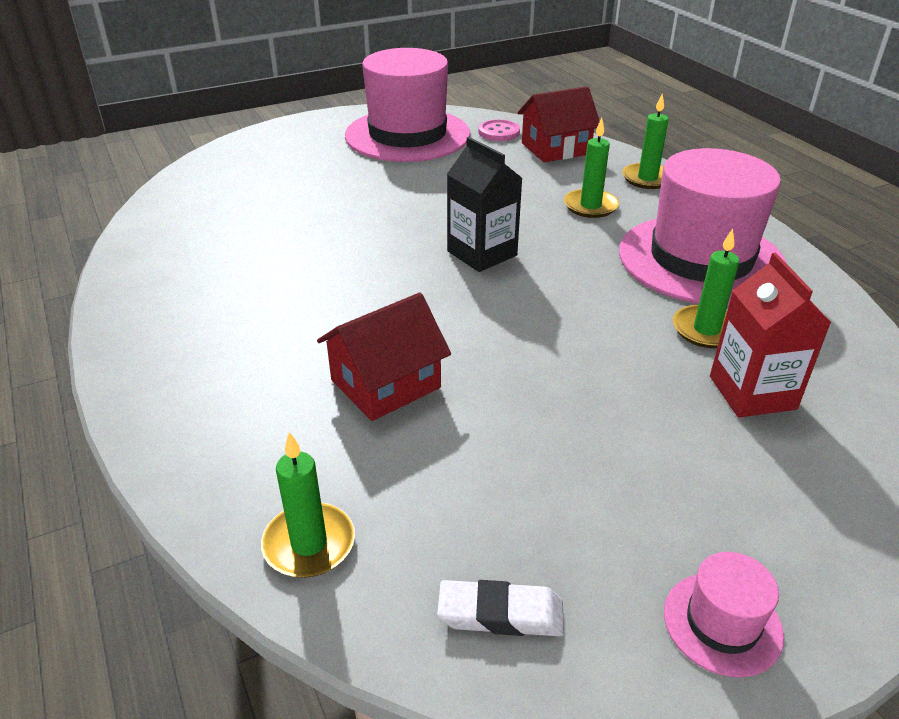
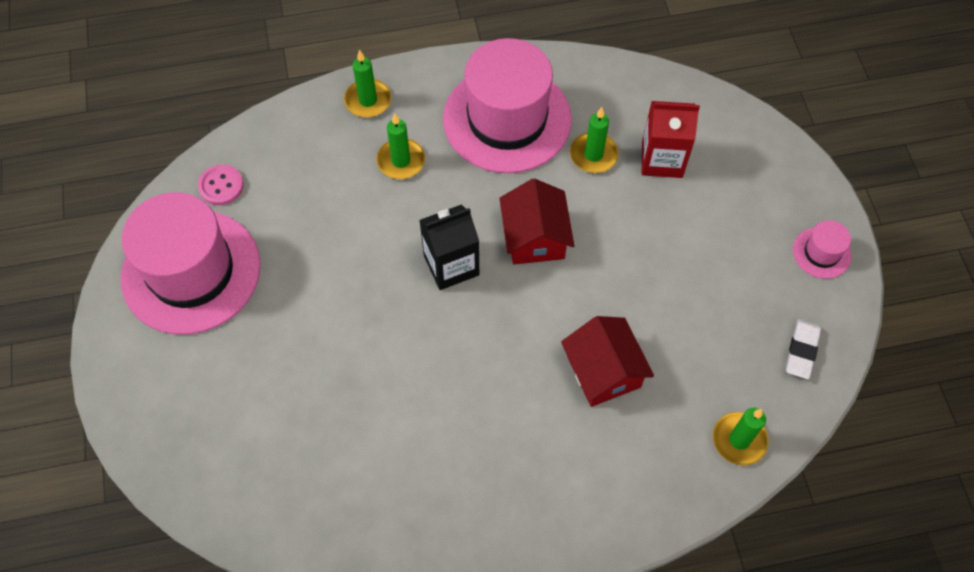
camera: 75 degrees left, 25 degrees up
red house [518,86,600,163] -> red house moved to [499,178,574,265]

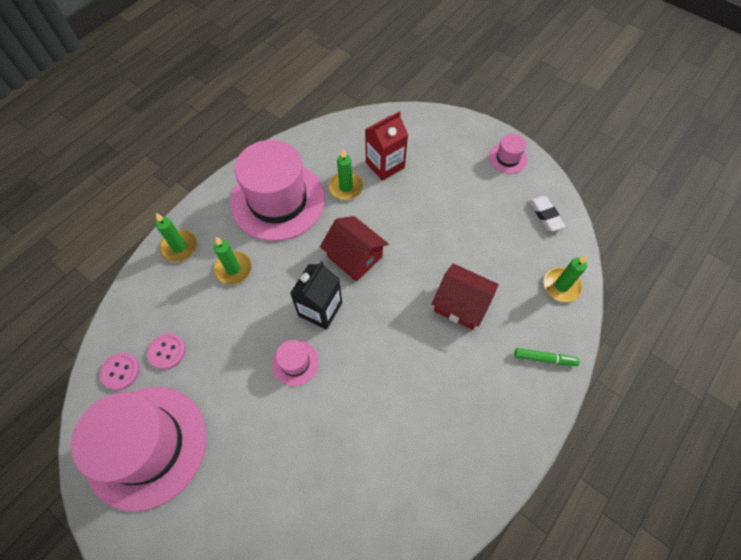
camera: 40 degrees left, 0 degrees up
none -> pink button [147,333,186,370]
none -> pink hat [272,340,319,386]
none -> green marker [514,348,580,366]

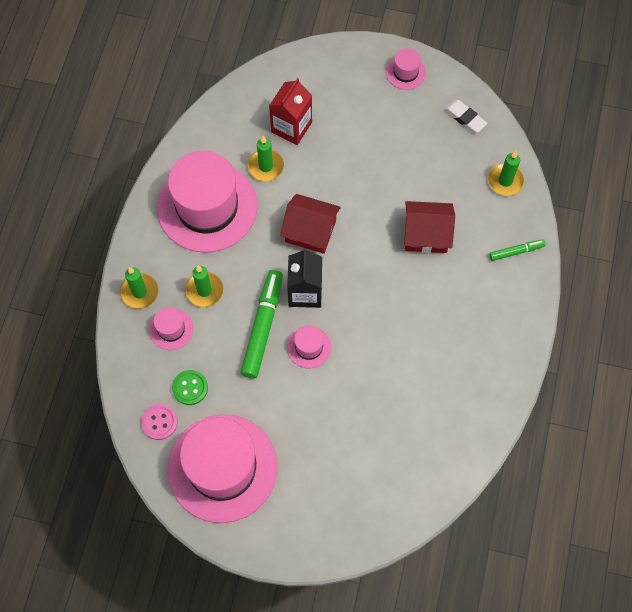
camera: 25 degrees left, 5 degrees up
pink button [147,333,186,370] -> green button [172,370,208,405]
none -> pink hat [149,307,193,350]
none -> green marker [241,270,283,379]

